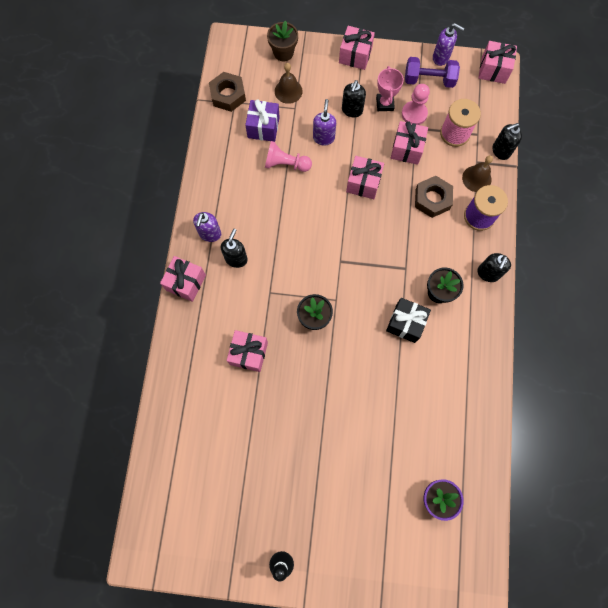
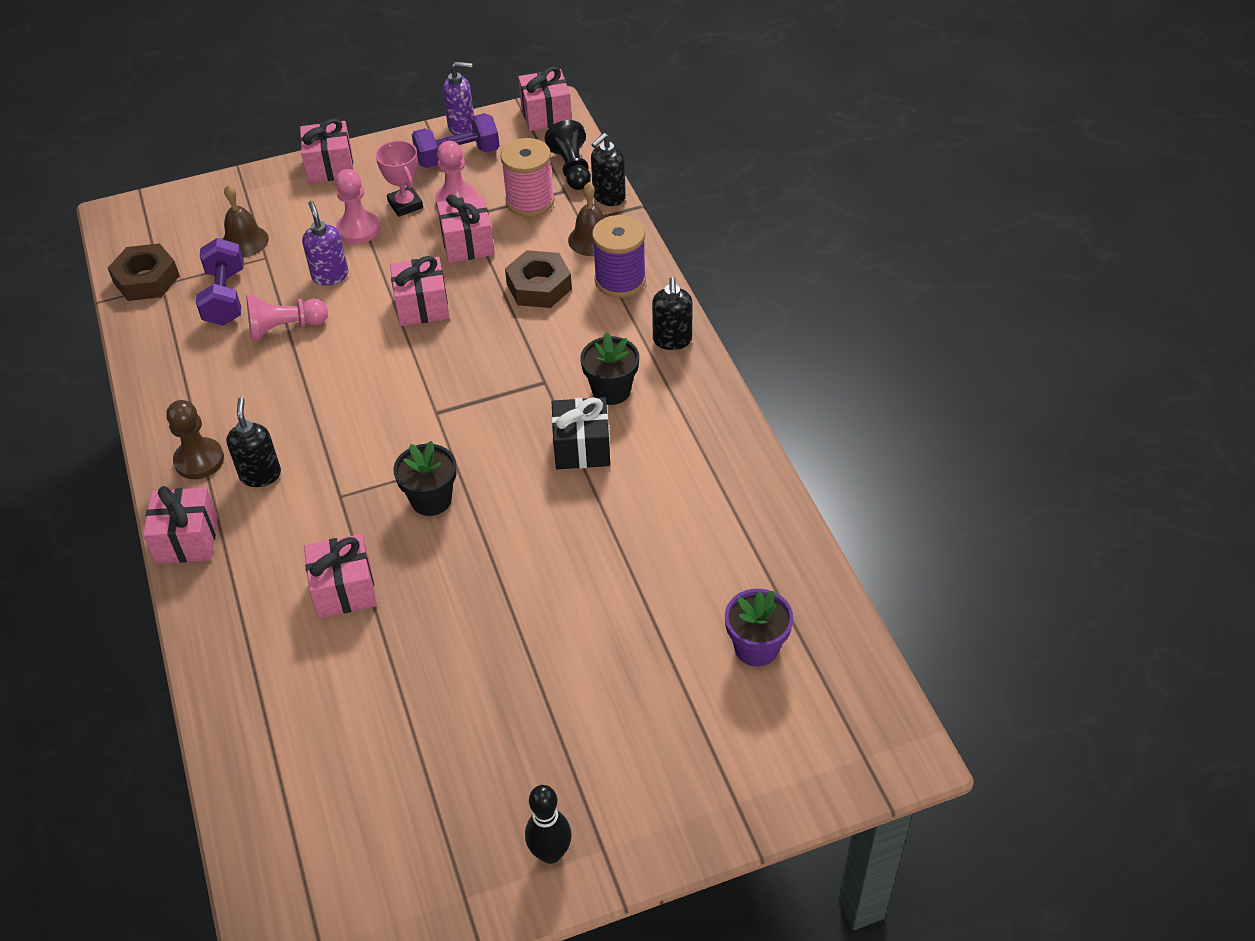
camera: 25 degrees left, 25 degrees down
purple soap dispenser [193,212,221,242] -> brown pawn [166,400,224,479]
purple gift [245,99,280,142] -> purple dumbbell [196,238,244,326]
brown flower pot [267,21,298,61] -> none
black soap dispenser [342,80,366,117] -> pink pawn [335,169,380,244]
none -> black pawn [545,120,591,190]

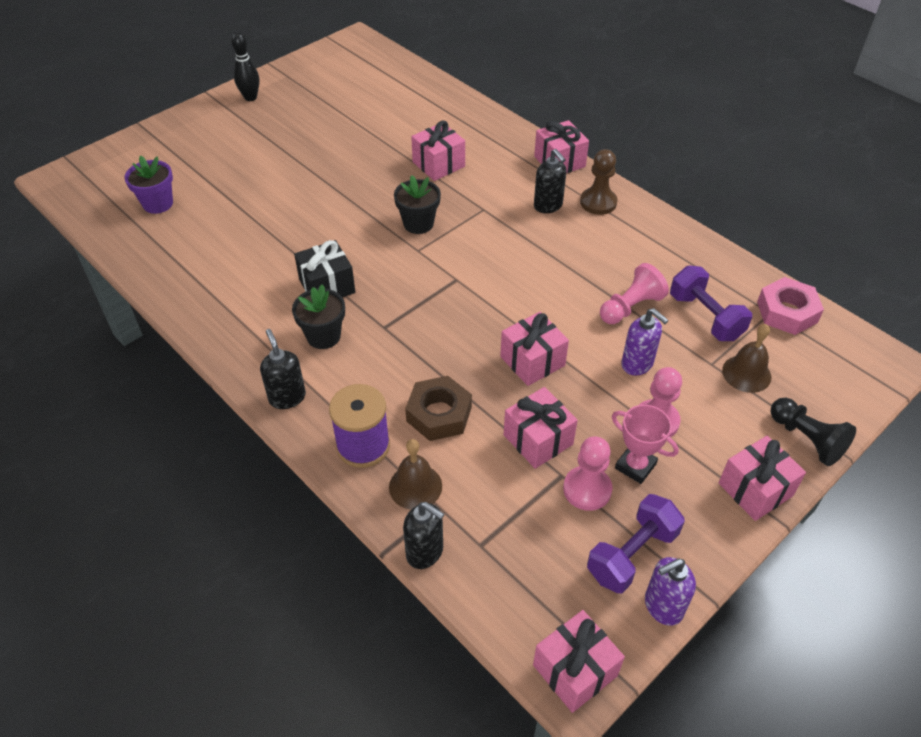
camera: 155 degrees right, 0 degrees up
brown nut [108,243,180,301] -> pink nut [757,277,824,335]
pink spool [500,138,554,217] -> none
black pawn [545,120,591,190] -> black pawn moved to [770,398,856,466]
black soap dispenser [591,133,626,206] -> black soap dispenser turned 105 degrees clockwise [403,502,444,569]

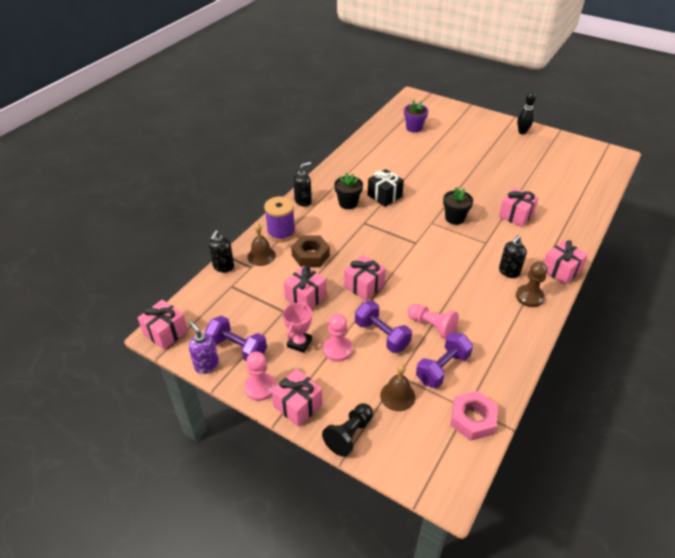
camera: 75 degrees right, 5 degrees down
pink pawn [563,437,612,511] -> pink pawn moved to [244,352,276,401]
purple soap dispenser [621,308,668,376] -> purple dumbbell [355,301,412,353]

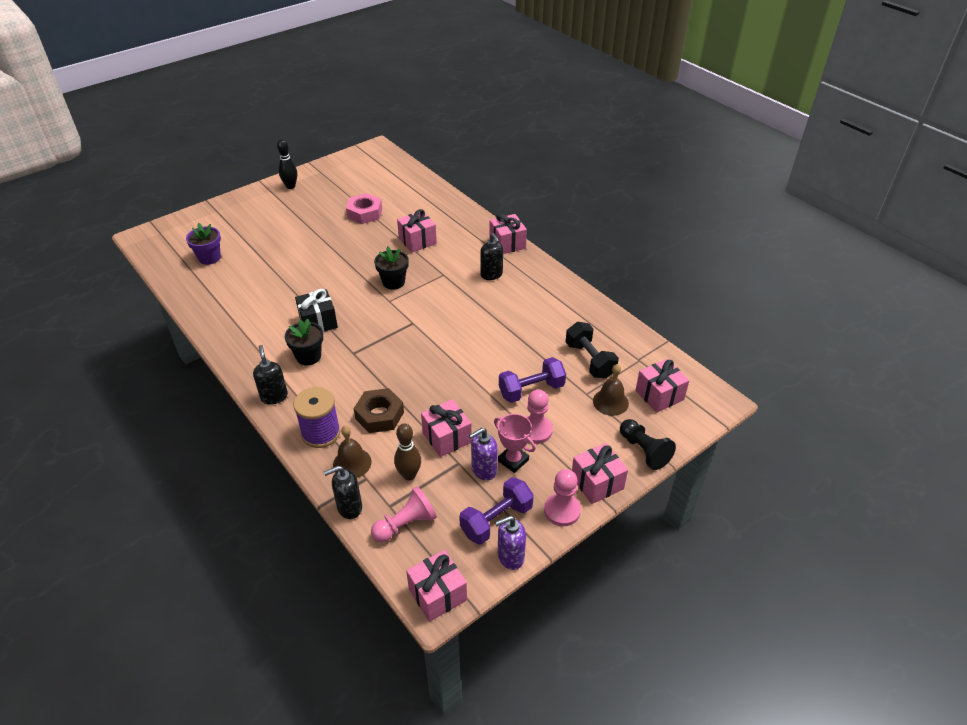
camera: 70 degrees left, 0 degrees up
black soap dispenser [209,230,234,273] -> black soap dispenser turned 120 degrees clockwise [324,466,362,519]
pink gift [344,255,386,301] -> pink gift moved to [635,359,689,413]
pink pawn [408,304,459,339] -> pink pawn moved to [371,486,437,542]
purple dumbbell [416,332,473,388] -> black dumbbell [565,322,619,379]
pink nut [450,391,498,441] -> pink nut moved to [346,193,382,224]
brown pawn [516,261,548,307] -> none
none -> brown bowling pin [394,423,421,480]
none -> purple soap dispenser [469,428,498,481]

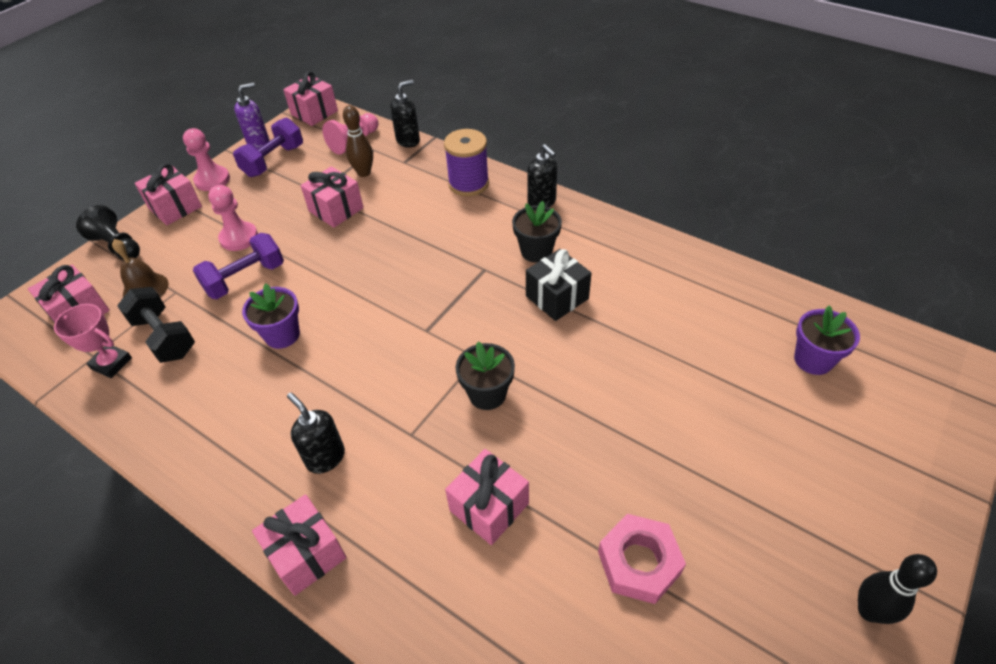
camera: 165 degrees right, 5 degrees up
brown bell [333,426,372,478] -> none
brown nut [353,388,404,433] -> none
purple soap dispenser [469,428,498,481] -> none
pink trophy [494,414,536,473] -> pink trophy moved to [54,304,132,378]
none -> purple flower pot [242,283,300,349]

